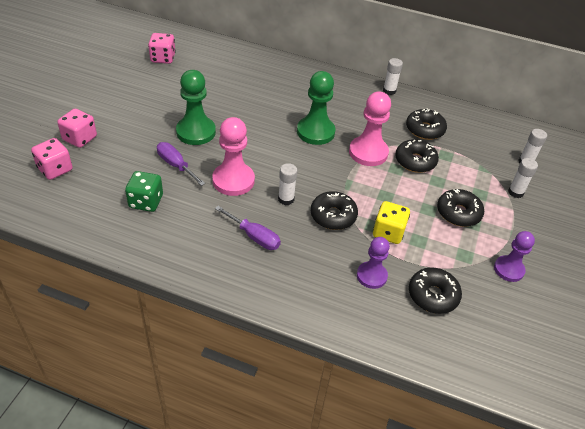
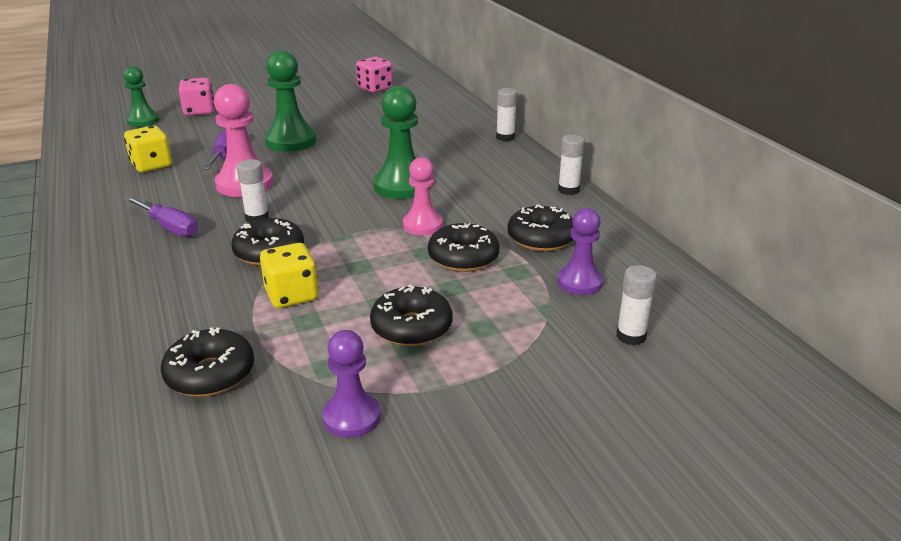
camera: 50 degrees right, 15 degrees down
pink dice [31,138,73,180] -> green pawn [123,66,159,127]
green dice [125,171,163,212] -> yellow dice [124,126,172,172]
purple screwdriver [215,206,281,250] -> purple screwdriver turned 45 degrees counterclockwise [125,197,198,237]
pink pawn [349,92,391,166] -> pink pawn [403,157,443,235], size x0.65
purple pawn [357,237,390,289] -> purple pawn moved to [557,208,603,295]
white glue stick [508,158,538,198] -> white glue stick moved to [496,88,517,141]

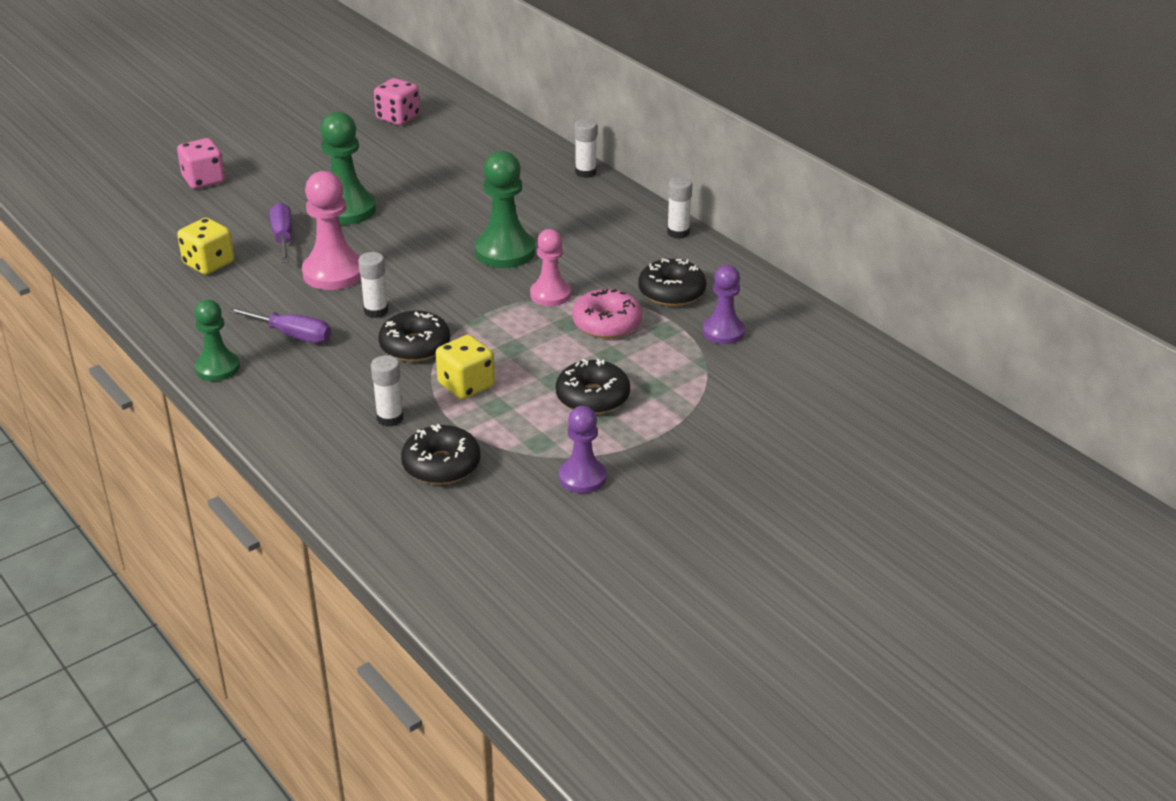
camera: 15 degrees left, 5 degrees up
green pawn [123,66,159,127] -> green pawn moved to [194,300,240,381]
black donut [428,223,500,272] -> pink donut [572,289,642,339]
white glue stick [616,265,657,345] -> white glue stick moved to [371,355,404,427]

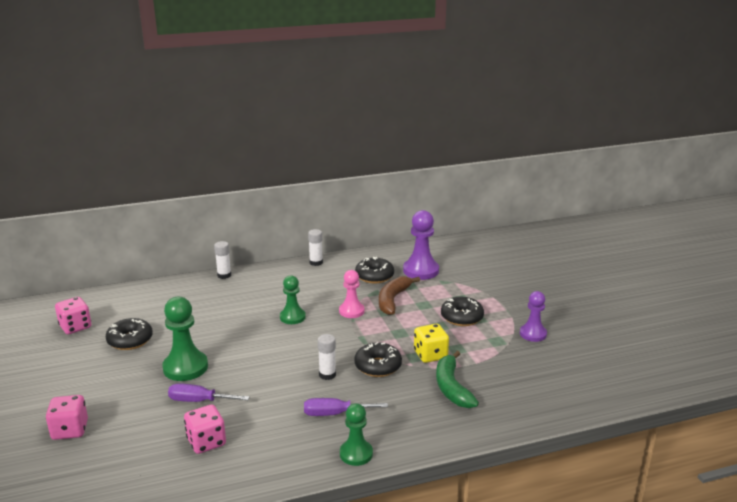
camera: 70 degrees left, 10 degrees down
yellow dice [177,218,234,275] -> pink dice [184,405,226,454]
purple screwdriver [228,307,331,343] -> purple screwdriver turned 135 degrees counterclockwise [304,398,388,416]
pink pawn [302,171,361,290] -> none
white glue stick [371,355,404,427] -> green banana [436,351,479,408]
black donut [401,424,481,485] -> black donut moved to [106,318,153,350]
green pawn [475,151,535,268] -> green pawn [280,275,306,324], size x0.65
pink donut [572,289,642,339] -> brown banana [379,276,420,315]
purple pawn [703,265,745,344] -> purple pawn [403,210,439,280], size x1.55

